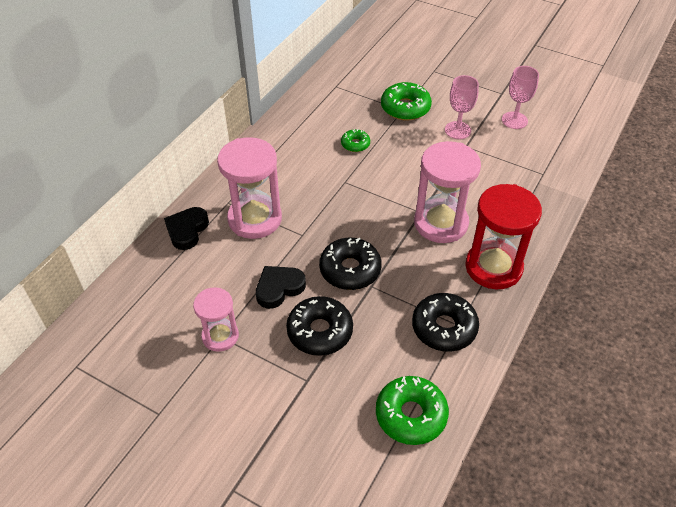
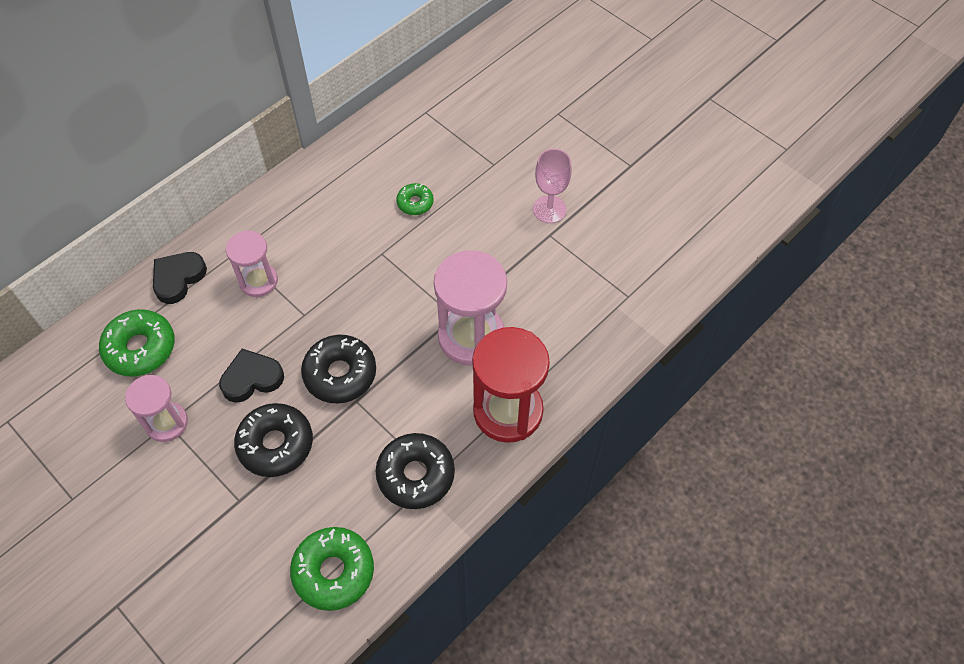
camera: 15 degrees right, 10 degrees up
pink hourglass [217,137,282,239] -> pink hourglass [226,230,278,297], size x0.60
green donut [381,82,432,120] -> green donut moved to [99,309,175,376]
pink goblet [502,66,539,129] -> none

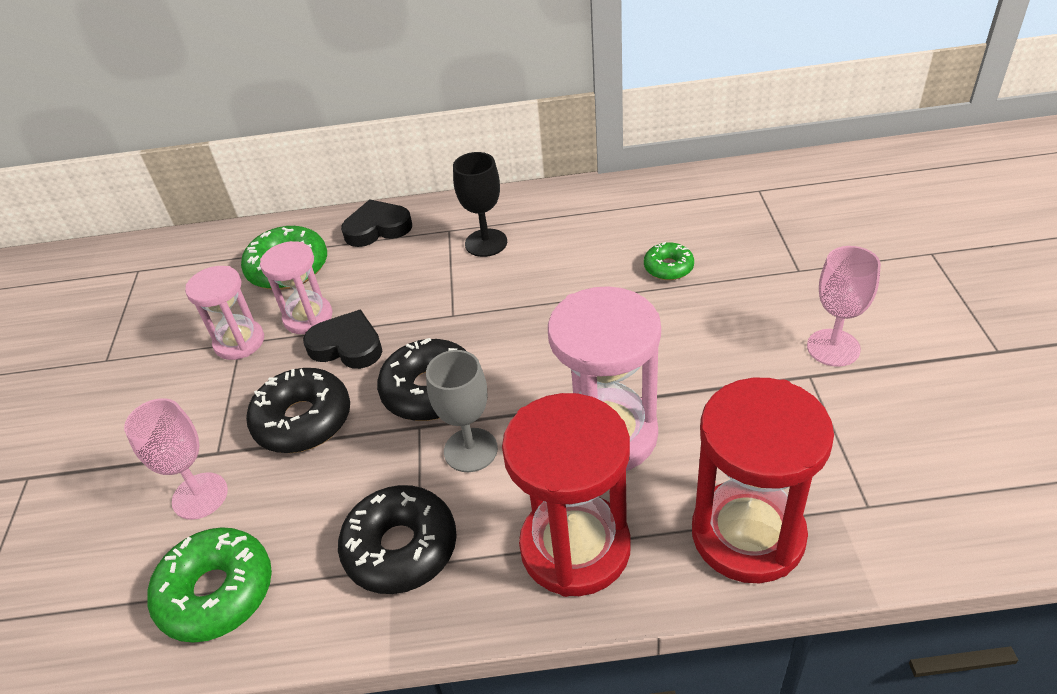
camera: 45 degrees right, 15 degrees down
pink hourglass [226,230,278,297] -> pink hourglass moved to [260,241,332,334]
none -> pink goblet [124,398,228,520]
none -> grey goblet [426,350,498,472]
none -> black goblet [453,152,507,257]
none -> red hourglass [692,378,834,583]

